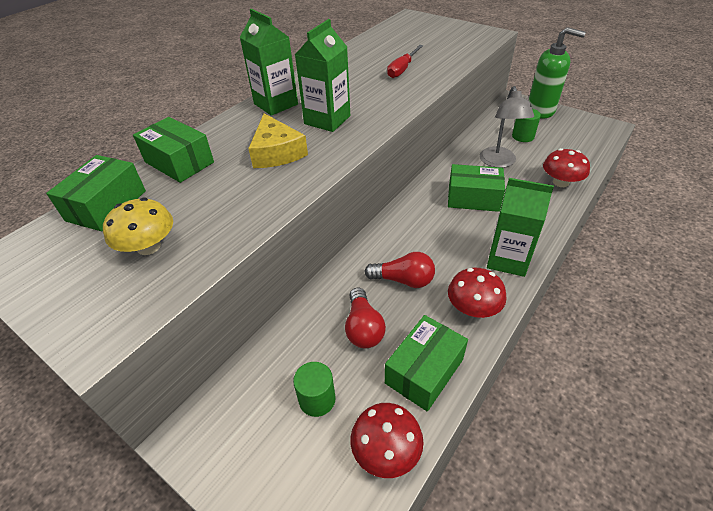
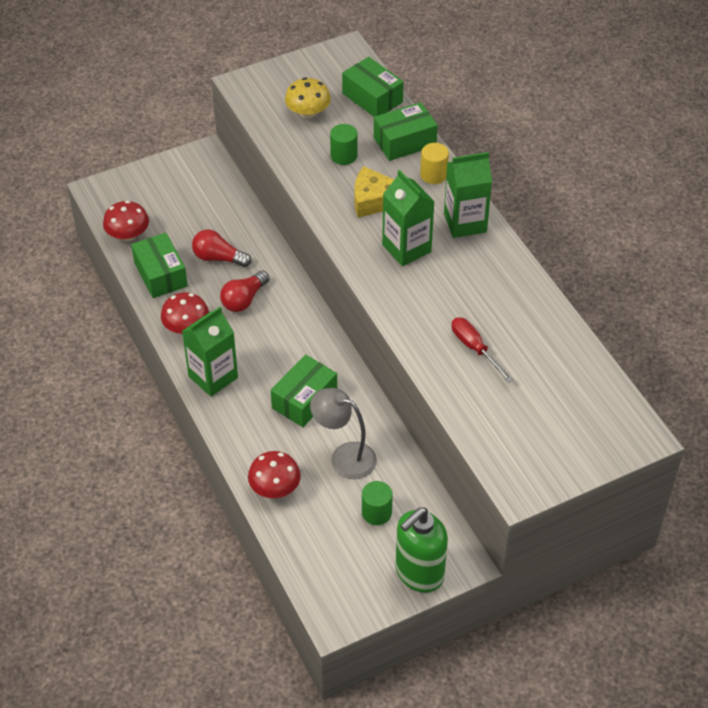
camera: 115 degrees right, 5 degrees up
green cylinder [293,362,336,417] -> green cylinder moved to [330,124,357,165]
none -> yellow cylinder [420,143,449,184]

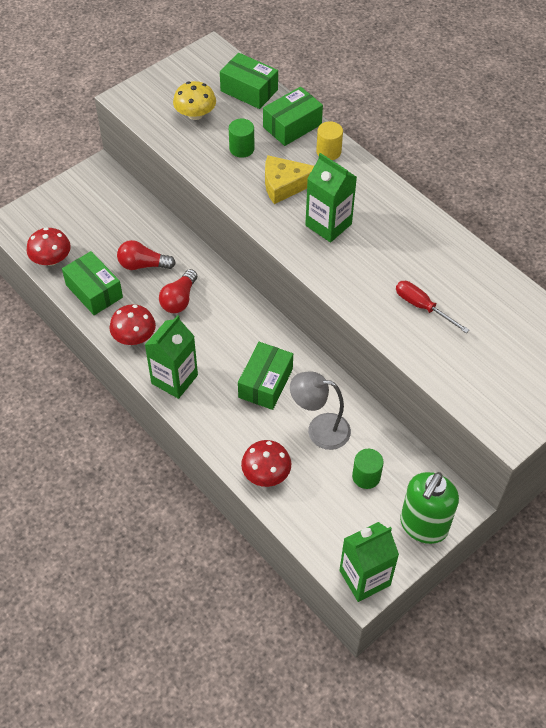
camera: 15 degrees left, 5 degrees up
green carton [444,152,492,238] -> green carton moved to [339,522,399,602]

